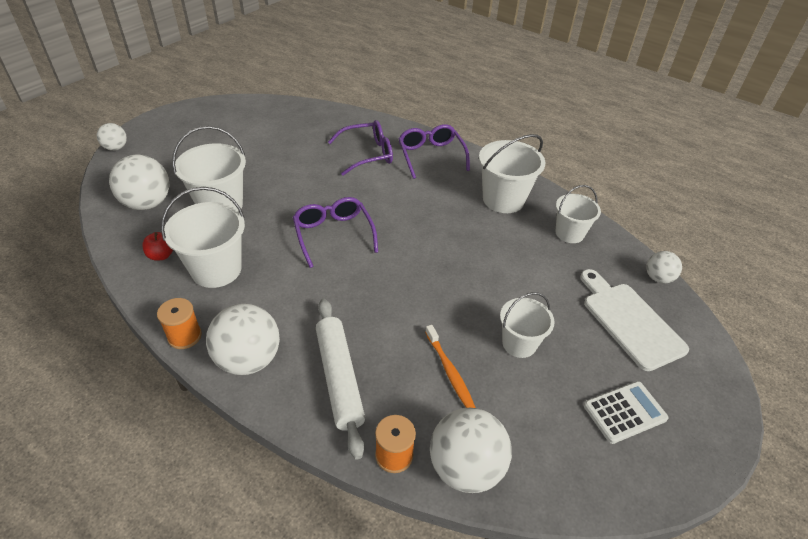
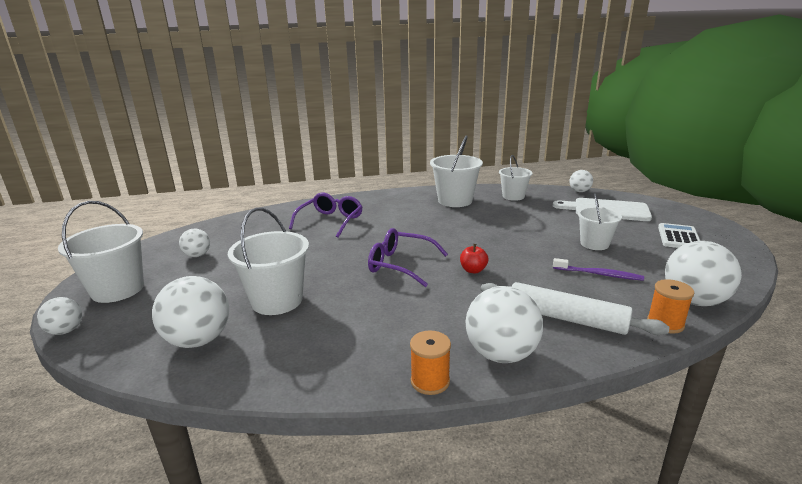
camera: 45 degrees left, 20 degrees down
red apple [142,232,173,261] -> red apple moved to [460,244,488,274]
white bucket [161,187,245,288] -> white bucket moved to [58,201,144,303]
purple glasses [398,124,470,179] -> none
orange toothbrush [425,325,476,408] -> purple toothbrush [553,258,644,281]
none -> white ball [179,229,210,257]

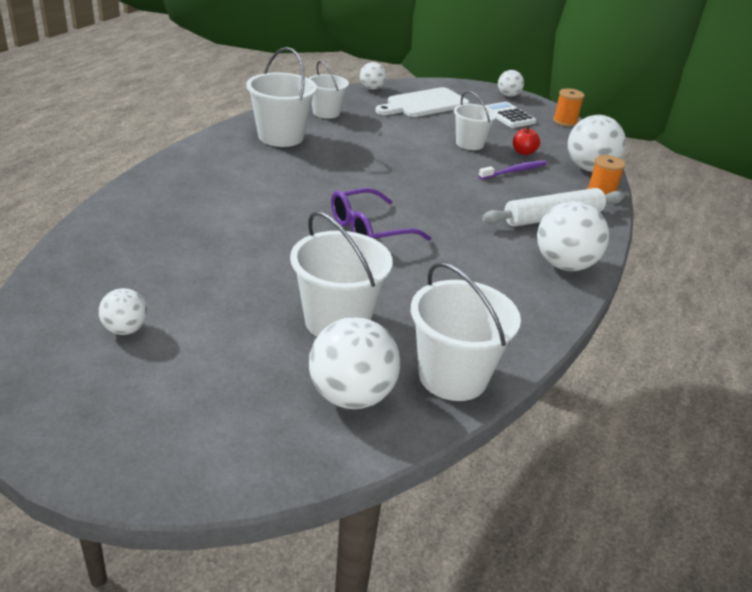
camera: 55 degrees left, 10 degrees up
white ball [37,297,82,335] -> white ball moved to [498,70,524,97]
white bucket [58,201,144,303] -> white bucket moved to [411,262,521,401]
purple glasses [289,193,363,238] -> none
orange spool [410,330,451,395] -> orange spool moved to [553,88,585,127]
red apple [460,244,488,274] -> red apple moved to [513,126,540,155]

